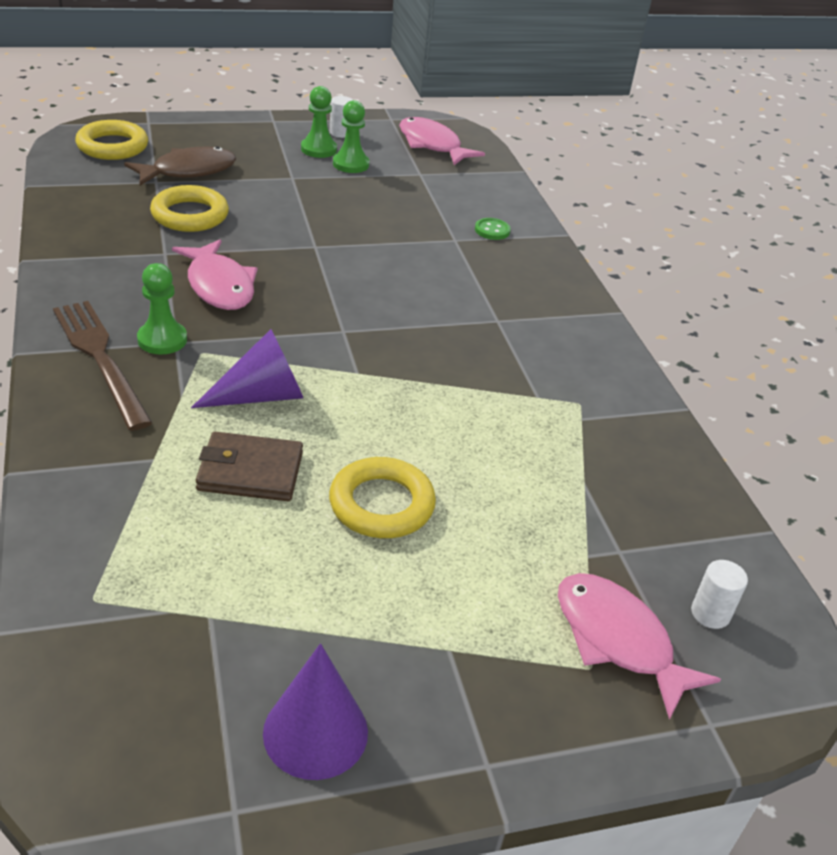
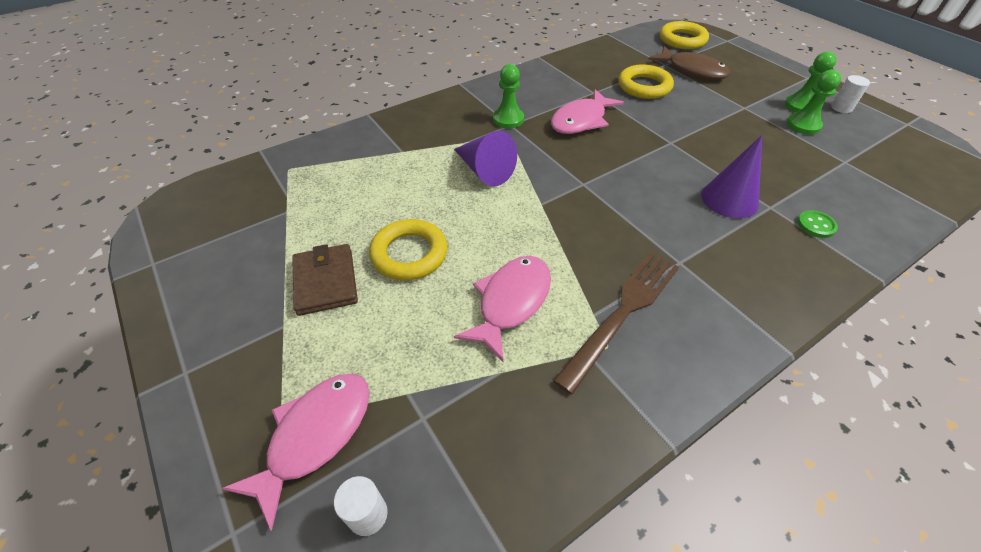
camera: 75 degrees right, 10 degrees up
brown fork [53,301,152,431] -> brown fork moved to [553,253,679,395]
brown wallet [196,432,303,501] -> brown wallet moved to [292,244,358,316]
purple cone [263,643,368,780] -> purple cone moved to [701,135,762,219]
pink fish [399,117,485,165] -> pink fish moved to [454,256,551,362]

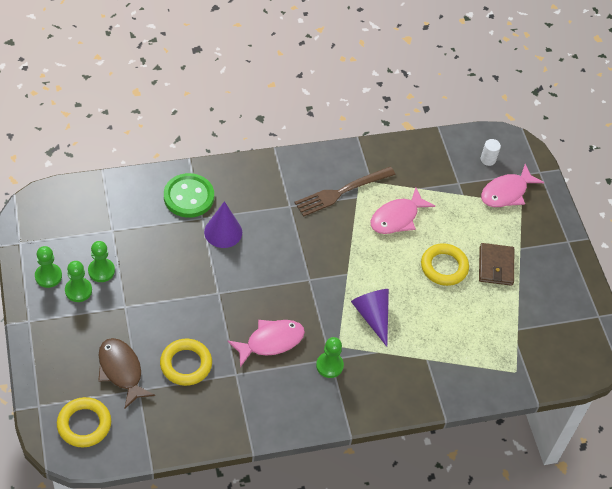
camera: 165 degrees left, 5 degrees up
green button [797,210,838,238] -> green button [164,173,214,218], size x2.21
white cylinder [831,75,870,113] -> green pawn [35,246,62,288]

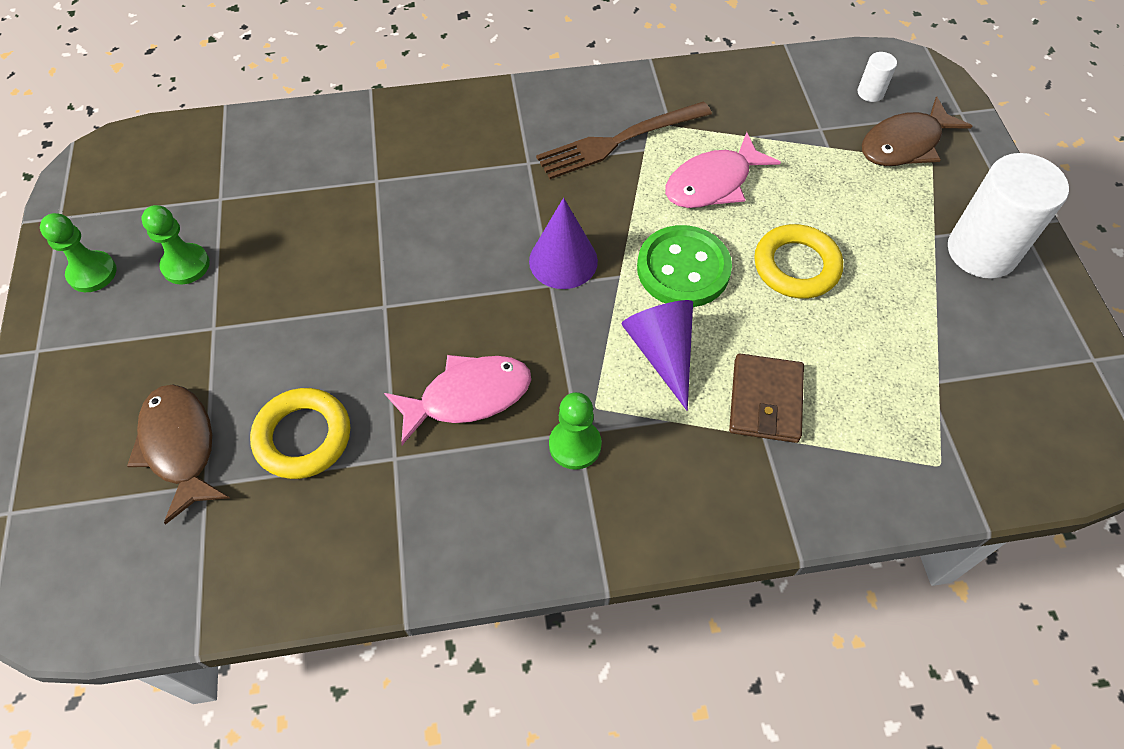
camera: 10 degrees right, 5 degrees up
yellow ring [57,397,111,447] -> none
green pawn [65,261,92,302] -> none
green button [164,173,214,218] -> green button moved to [637,225,732,307]
purple cone [204,201,242,248] -> purple cone moved to [529,198,598,289]
brown wallet [479,243,514,286] -> brown wallet moved to [729,353,804,443]
pink fish [481,164,544,207] -> brown fish [862,96,972,166]
none -> white cylinder [948,153,1069,279]

